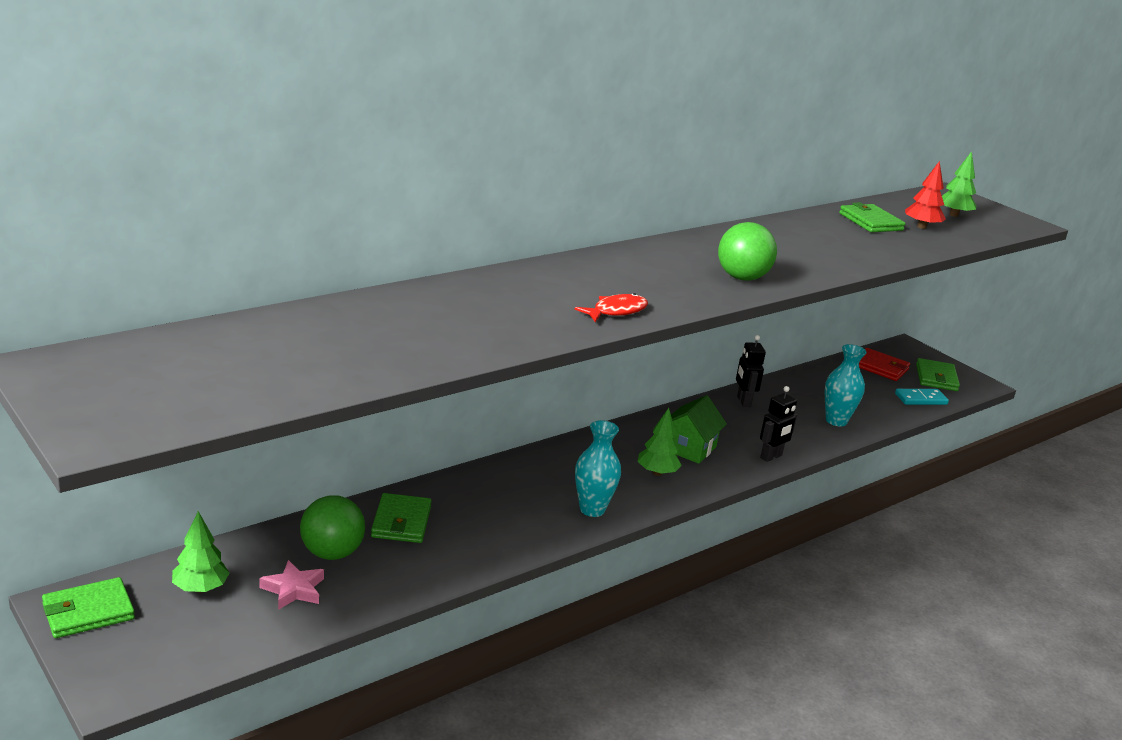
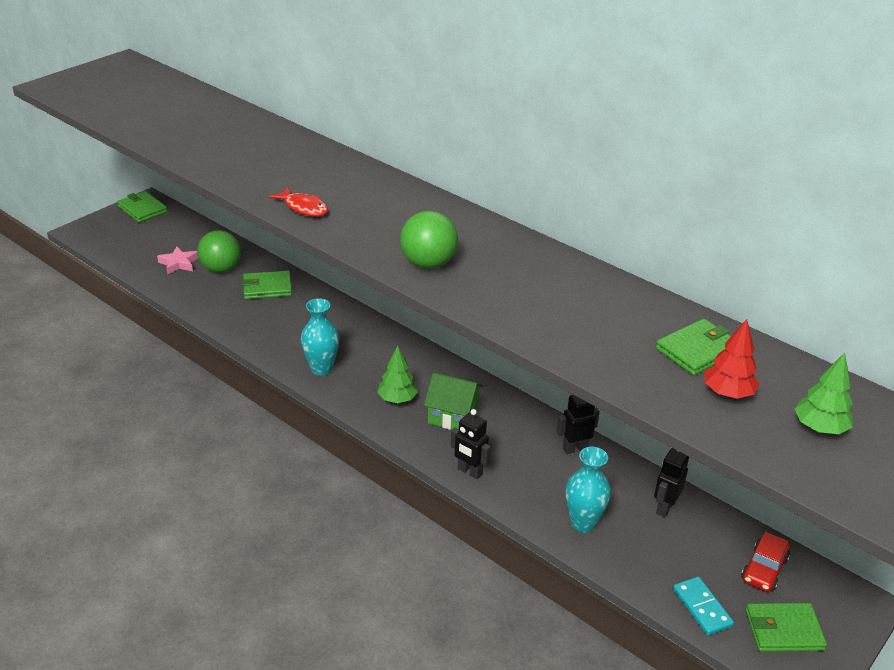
camera: 80 degrees right, 10 degrees up
green tree [172,511,229,593] -> none
red wallet [859,348,910,381] -> red car [741,532,790,592]
none -> black robot [654,448,689,517]

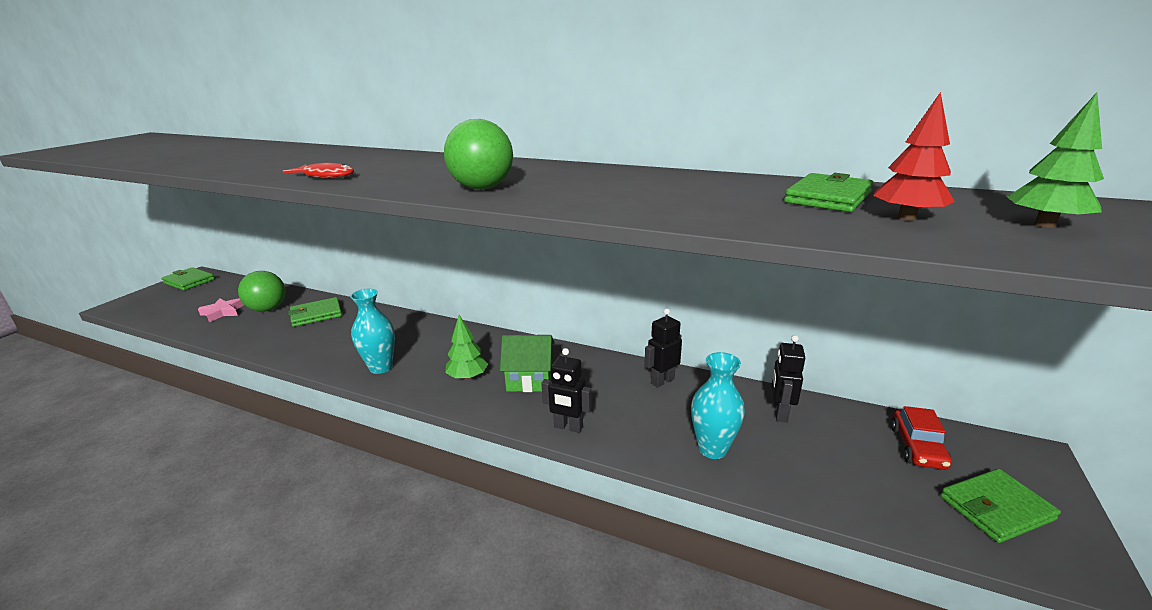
camera: 15 degrees left, 10 degrees down
turquoise domino [673,577,734,635] -> none

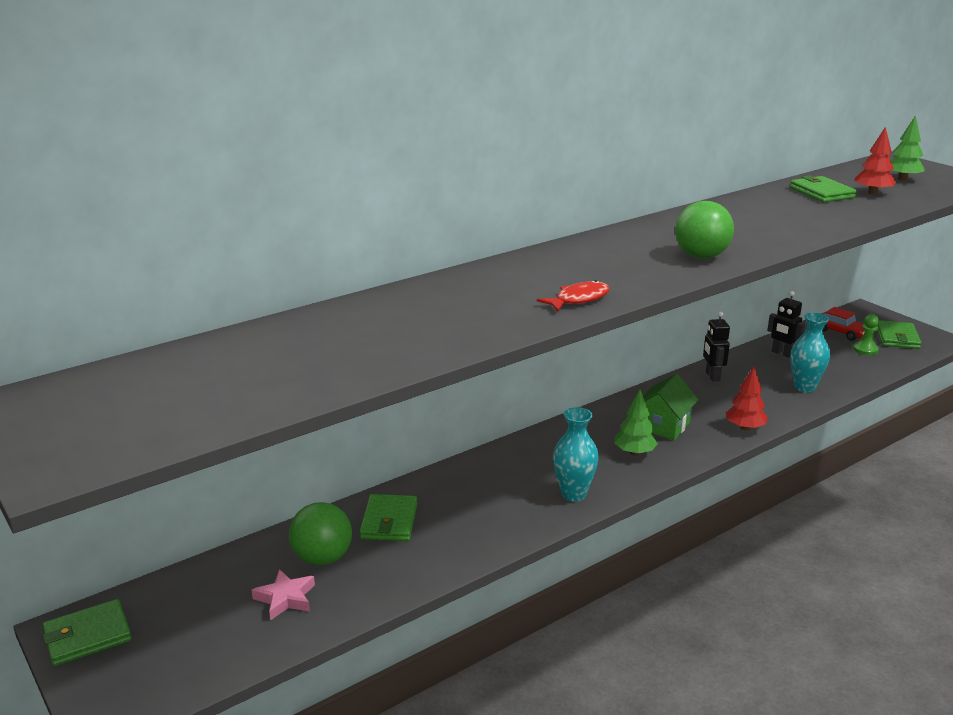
camera: 60 degrees left, 0 degrees up
black robot [541,348,592,433] -> red tree [726,367,768,430]
none -> green pawn [853,314,879,355]

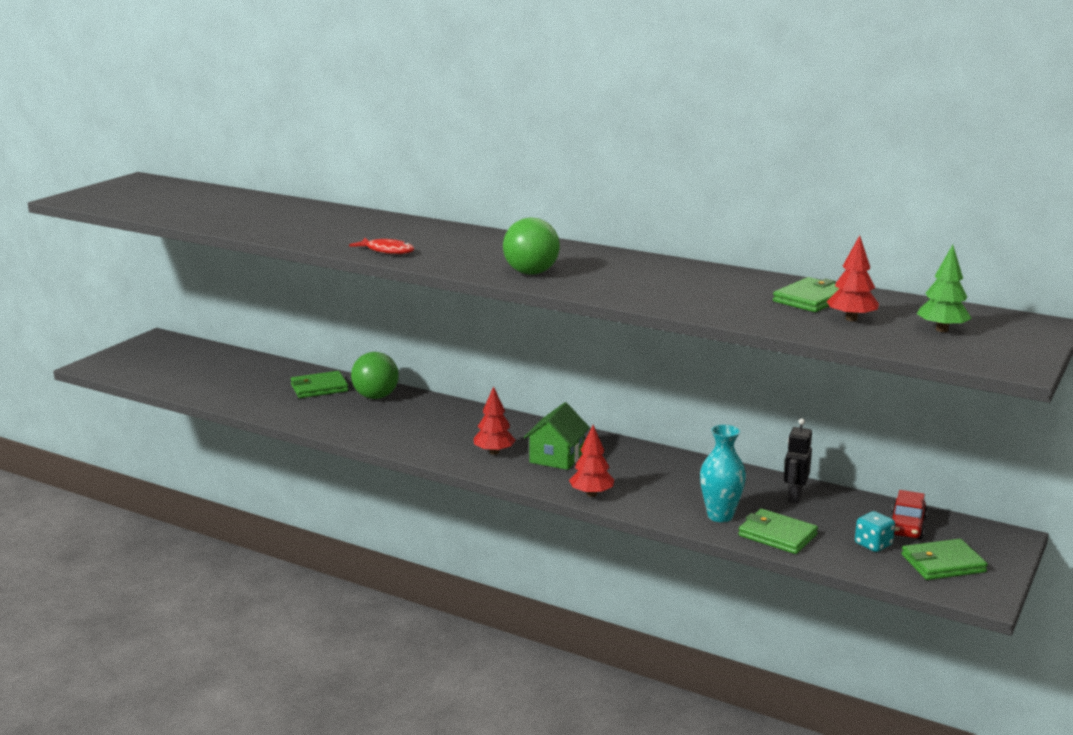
camera: 65 degrees right, 5 degrees down
green wallet [43,599,132,666] -> green wallet moved to [738,509,818,554]
pink star [251,569,315,620] -> none
green ball [289,502,352,565] -> green ball moved to [351,352,399,399]
turquoise vase [553,407,599,502] -> none
green tree [614,390,658,456] -> red tree [474,386,516,455]
green house [643,374,698,440] -> green house turned 75 degrees counterclockwise [523,402,590,470]
black robot [703,312,730,381] -> none
green pawn [853,314,879,355] -> turquoise dice [855,511,895,552]

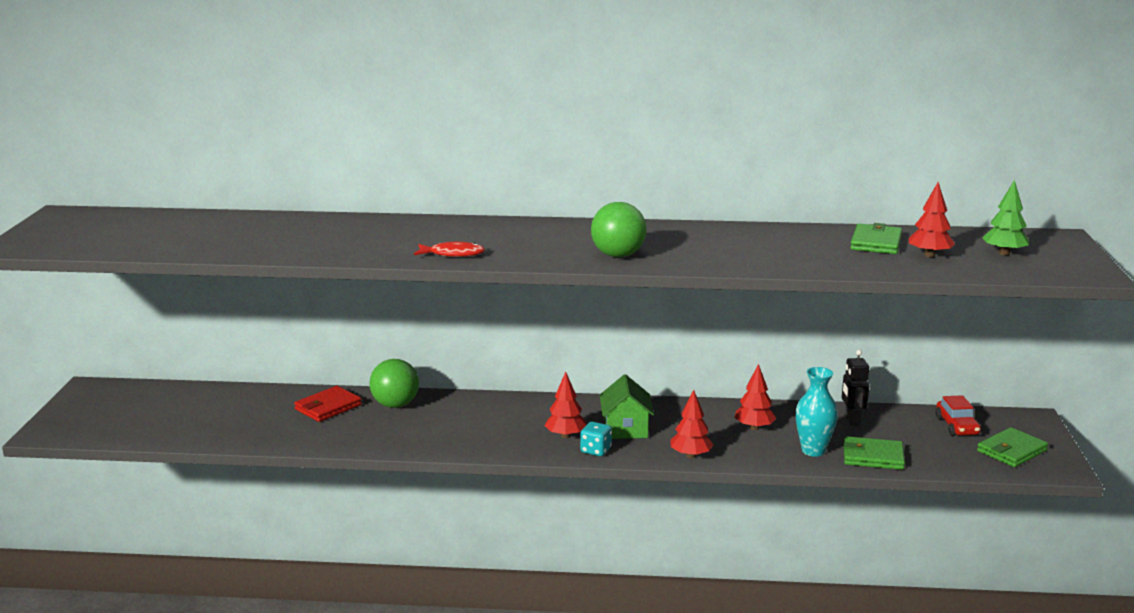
camera: 25 degrees left, 0 degrees up
green wallet [291,371,349,398] -> red wallet [294,386,362,422]
turquoise dice [855,511,895,552] -> turquoise dice moved to [580,422,612,456]
none -> red tree [734,364,777,430]

